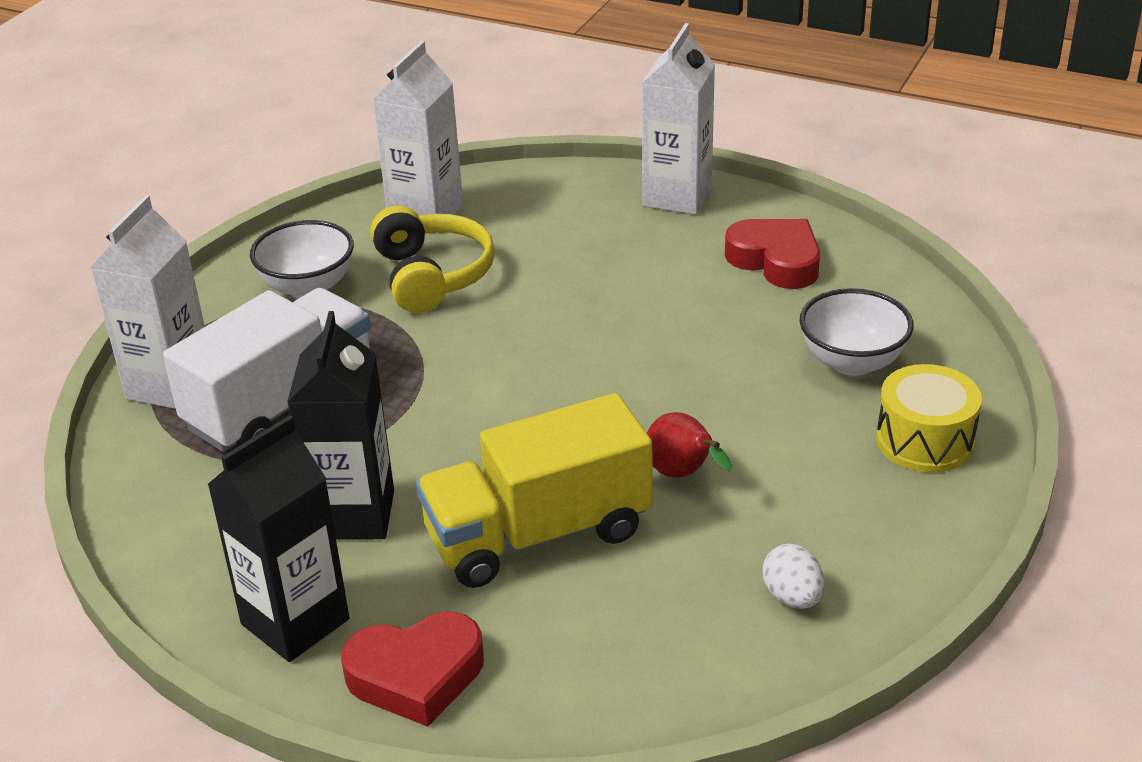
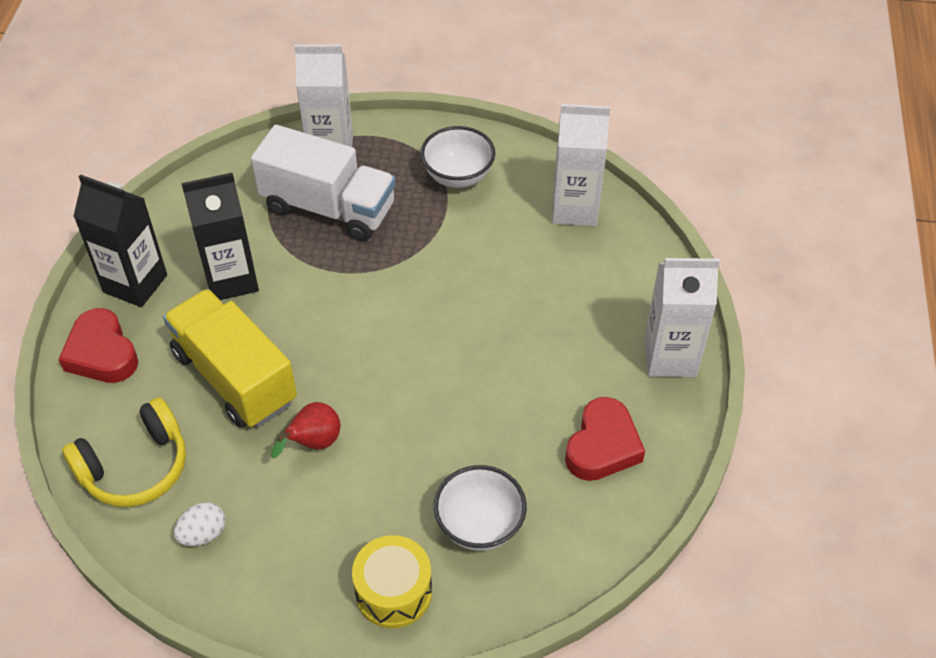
camera: 70 degrees right, 15 degrees up
yellow headphones [370,205,495,313] -> yellow headphones moved to [62,397,186,507]

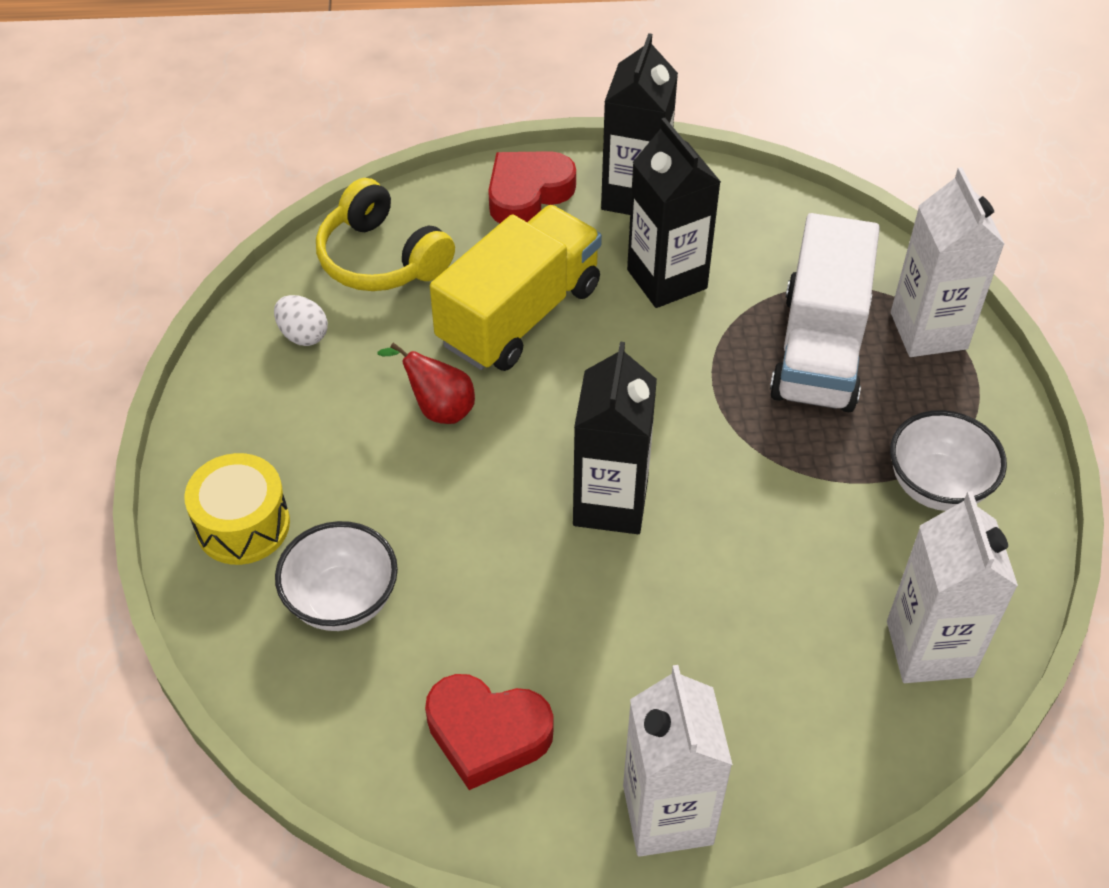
camera: 80 degrees right, 0 degrees up
none -> black carton [573,342,657,534]

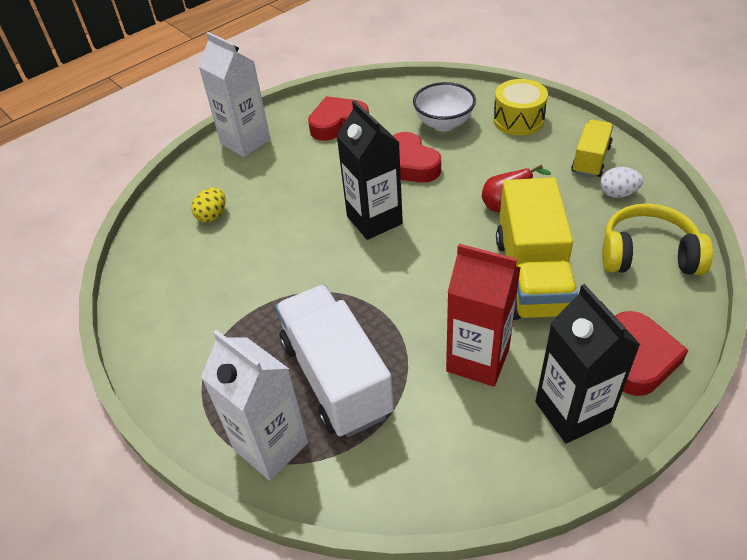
camera: 145 degrees right, 5 degrees down
black carton [627,118,721,308] -> red carton [446,244,521,387]
white carton [887,491,1018,683] -> none
white bowl [890,410,1007,511] -> none
none -> yellow egg [191,188,225,223]
none -> red heart [393,132,441,182]
none -> yellow truck [571,120,613,178]

